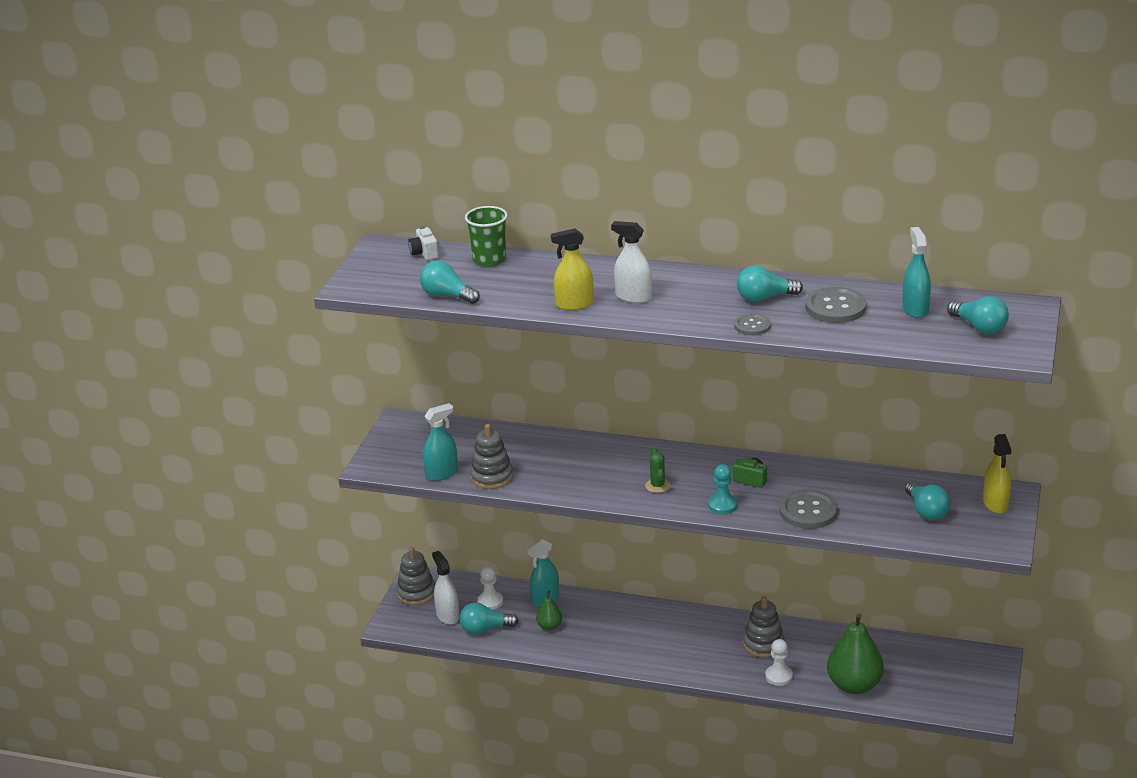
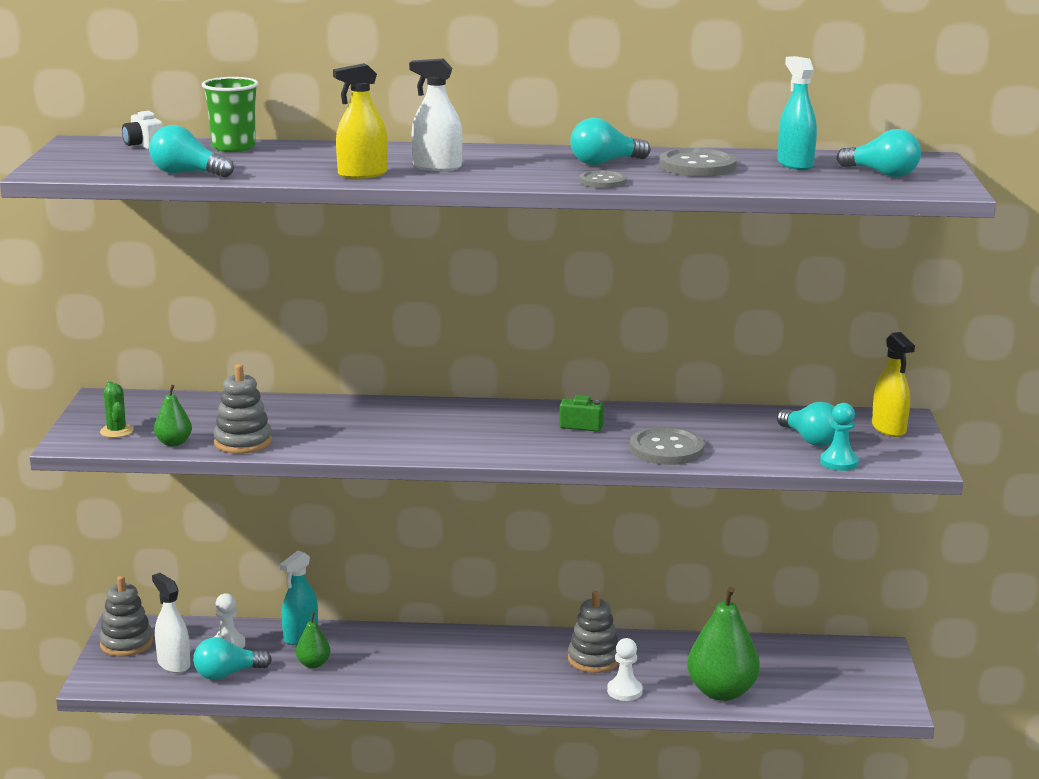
camera: 15 degrees left, 10 degrees down
turquoise spray bottle [423,403,458,481] -> green pear [154,385,192,446]
green cactus [645,448,671,493] -> green cactus moved to [100,382,134,438]
turquoise pawn [708,464,737,514] -> turquoise pawn moved to [820,403,859,471]

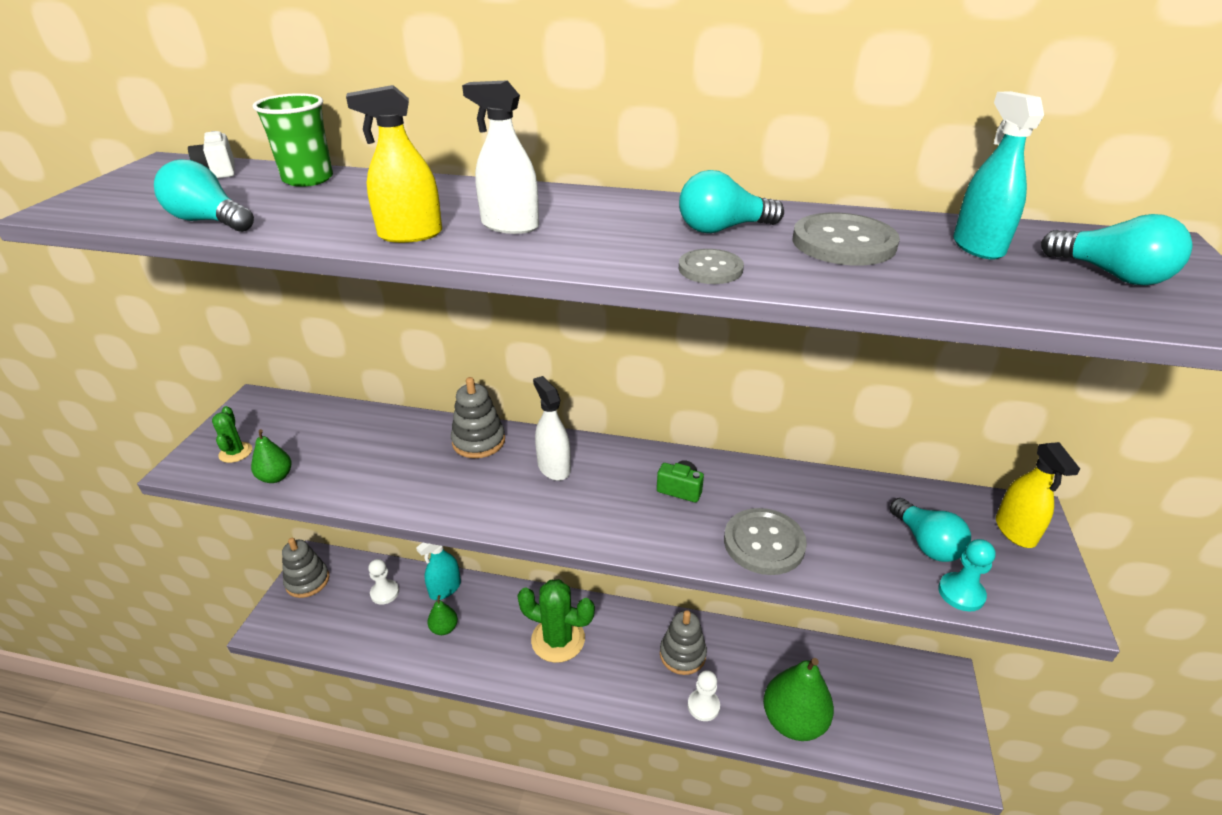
camera: 10 degrees right, 15 degrees up
white spray bottle [152,573,190,673] -> white spray bottle moved to [533,376,571,481]
turquoise light bulb [193,637,272,680] -> none
grey stacking toy [214,364,272,454] -> grey stacking toy moved to [451,377,505,458]
none -> green cactus [517,579,595,663]

